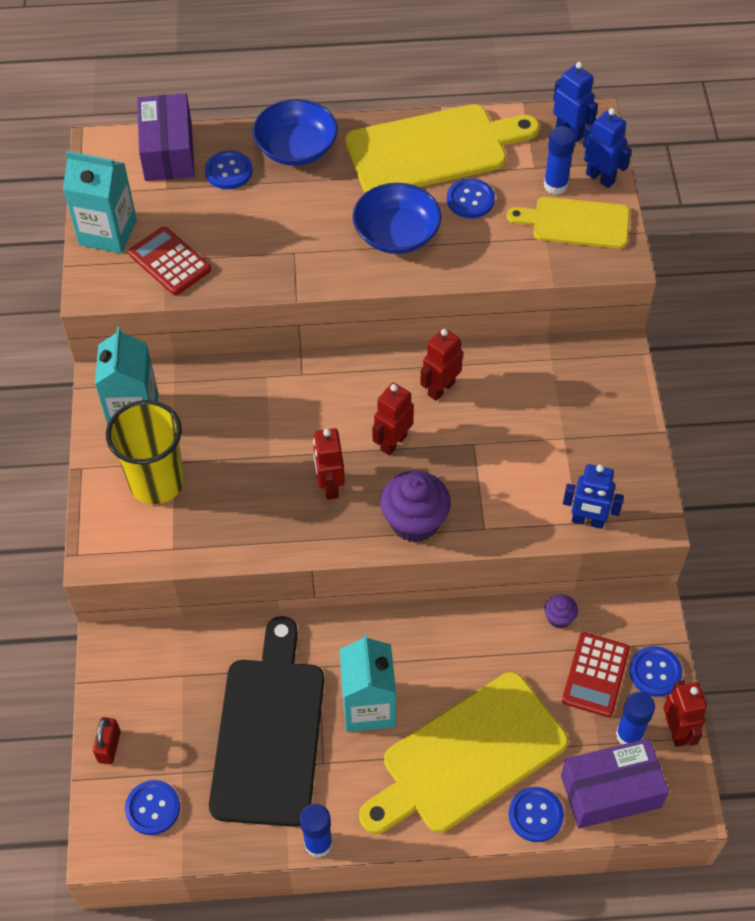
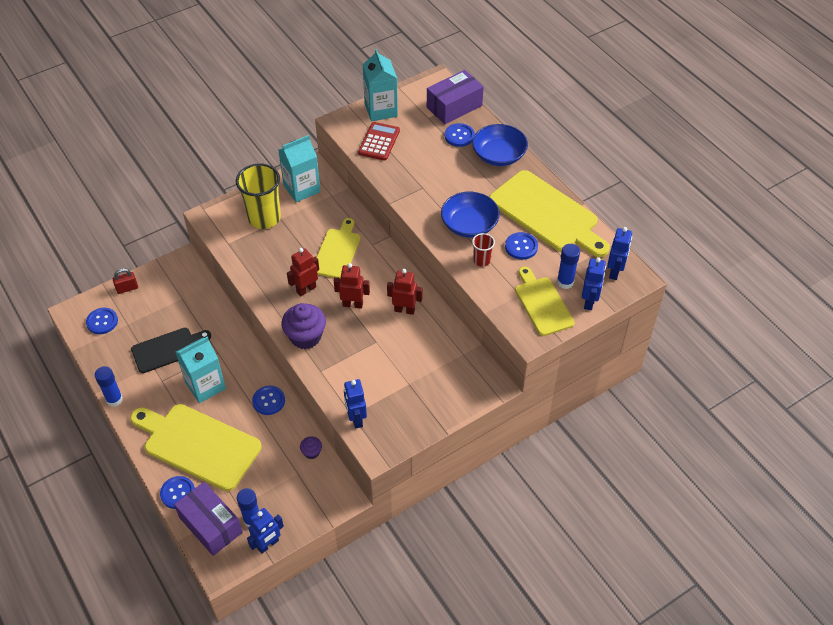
camera: 60 degrees right, 5 degrees down
black cutting board [209,616,324,827] -> black cutting board [131,328,211,373], size x0.61
red calculator [562,632,630,717] -> none
blue button [629,646,683,697] -> blue button moved to [252,386,285,415]
red robot [663,680,707,747] -> blue robot [247,508,284,554]
none -> yellow cutting board [317,218,360,278]
none -> red cup [472,233,495,267]

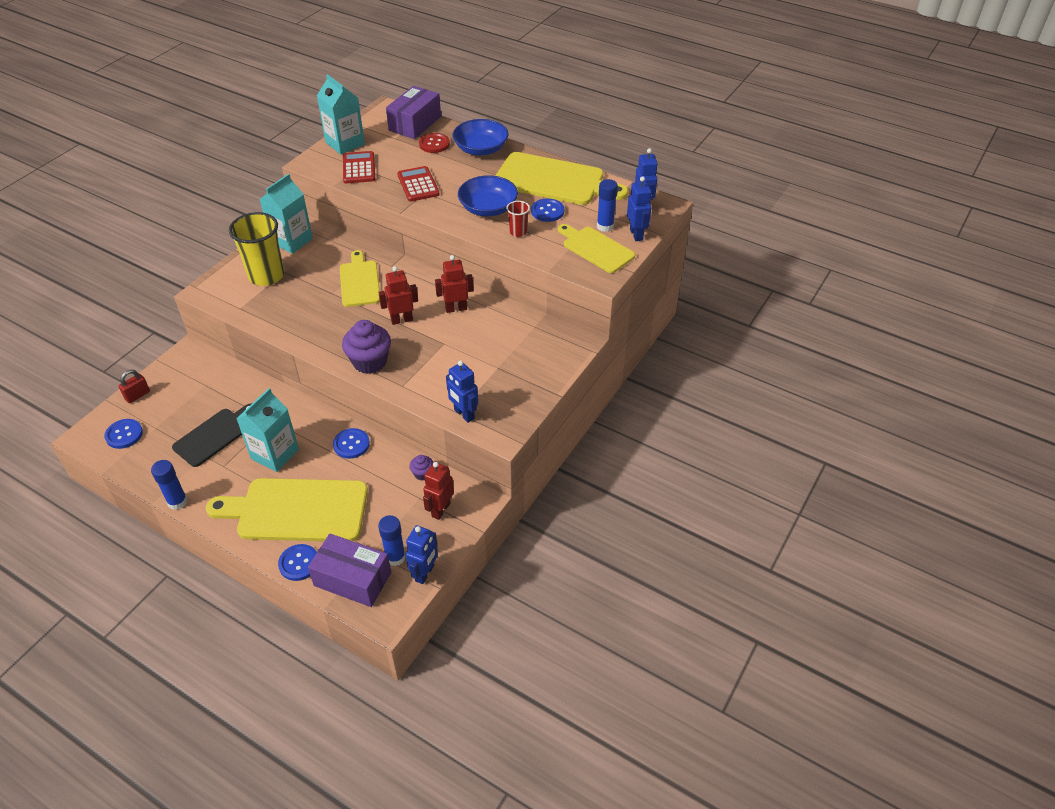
camera: 25 degrees left, 5 degrees down
red robot [287,248,319,296] -> red robot moved to [423,462,454,520]
blue button [445,123,475,147] -> red button [419,133,450,153]
none -> red calculator [397,166,440,202]

